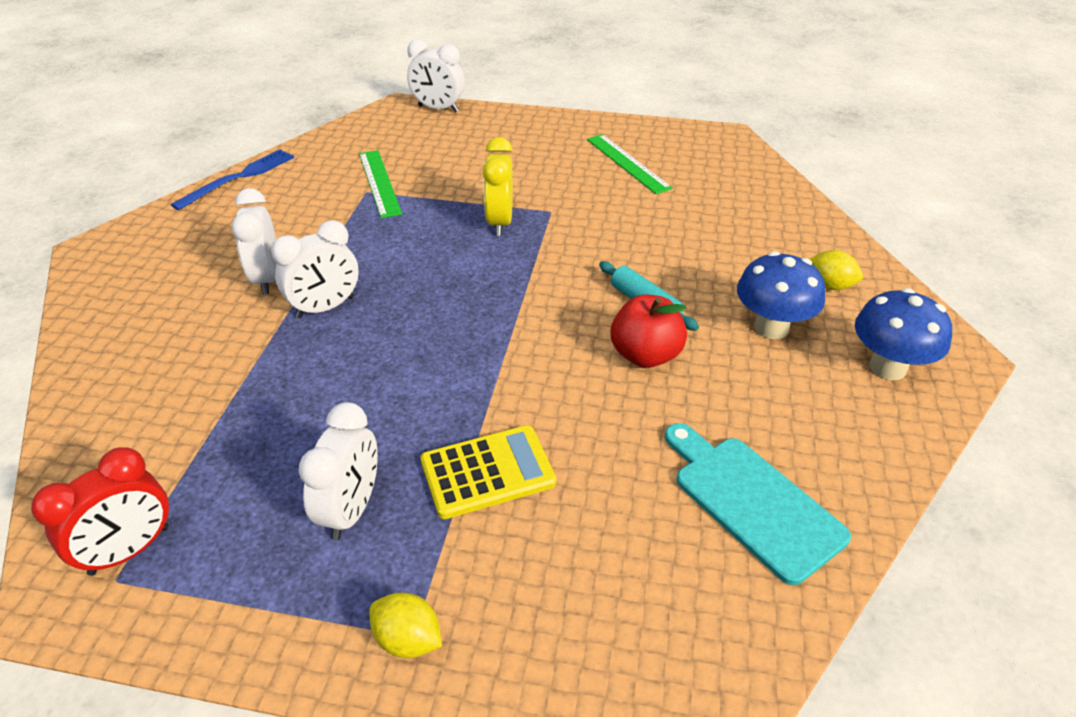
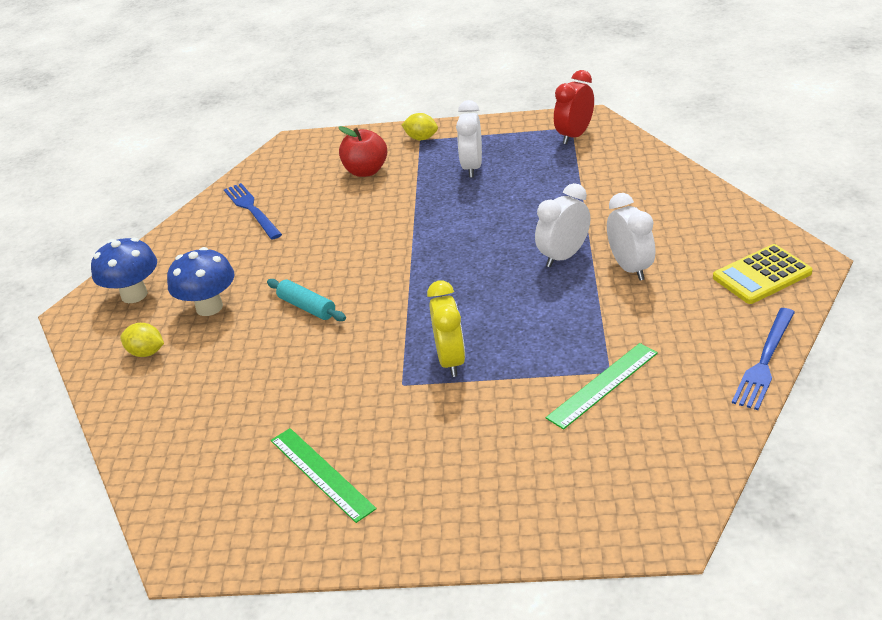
camera: 175 degrees right, 5 degrees down
green ruler [359,150,402,218] -> green ruler turned 75 degrees clockwise [546,343,658,430]
white clock [407,40,465,112] -> none
yellow calculator [421,425,556,519] -> yellow calculator moved to [713,244,813,304]
red apple [611,295,687,368] -> red apple moved to [338,126,387,177]
turquoise cutting board [665,423,851,585] -> blue fork [224,183,282,240]

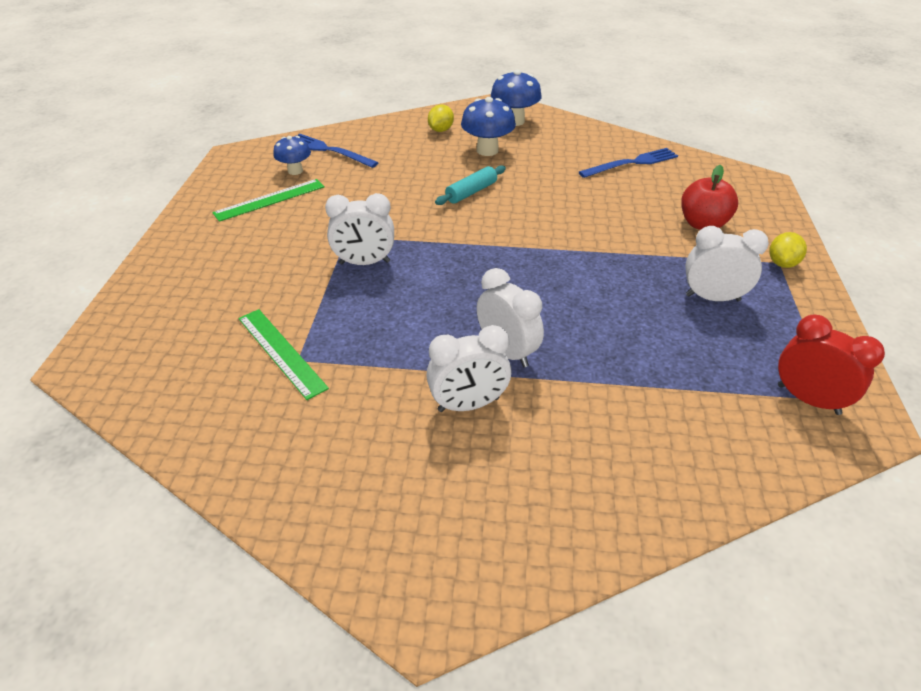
camera: 90 degrees right, 5 degrees up
yellow clock [427,280,465,377] -> white clock [325,193,394,265]
yellow calculator [713,244,813,304] -> none
blue fork [732,308,795,410] -> blue fork moved to [294,134,379,168]
none -> blue mushroom [273,136,311,175]

